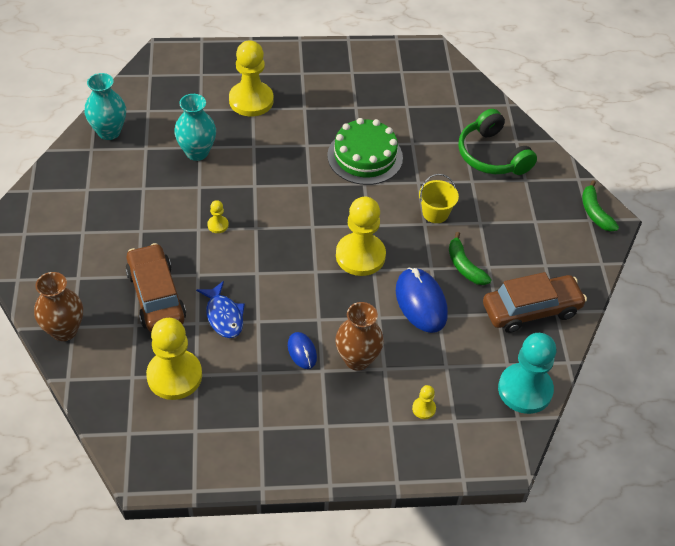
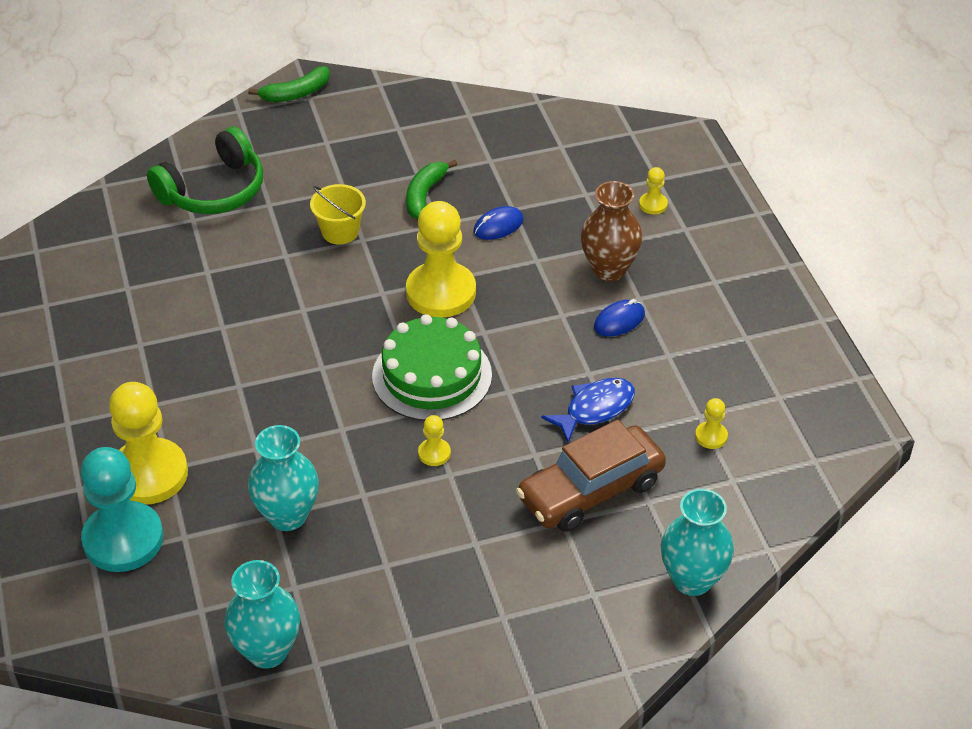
camera: 100 degrees left, 5 degrees down
brown vase [34,272,83,341] -> turquoise vase [661,489,734,596]
yellow pawn [146,318,202,400] -> yellow pawn [695,398,728,449], size x0.43
green cake [327,118,403,185] -> green cake moved to [372,314,492,421]
blue mouse [396,268,448,333] -> blue mouse [473,206,524,240], size x0.55
green banana [449,232,492,285] -> green banana turned 150 degrees clockwise [406,160,458,219]
brown car [483,272,587,333] -> none
turquoise pawn [498,333,556,414] -> turquoise pawn moved to [81,447,163,572]

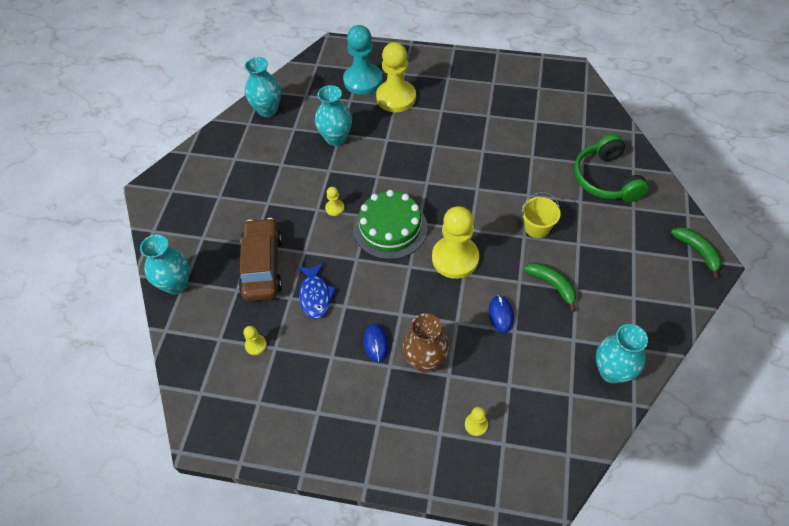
camera: 120 degrees right, 10 degrees up
green banana [248,66,330,102] -> green banana turned 150 degrees clockwise [671,227,721,279]
none -> turquoise vase [596,324,648,384]

